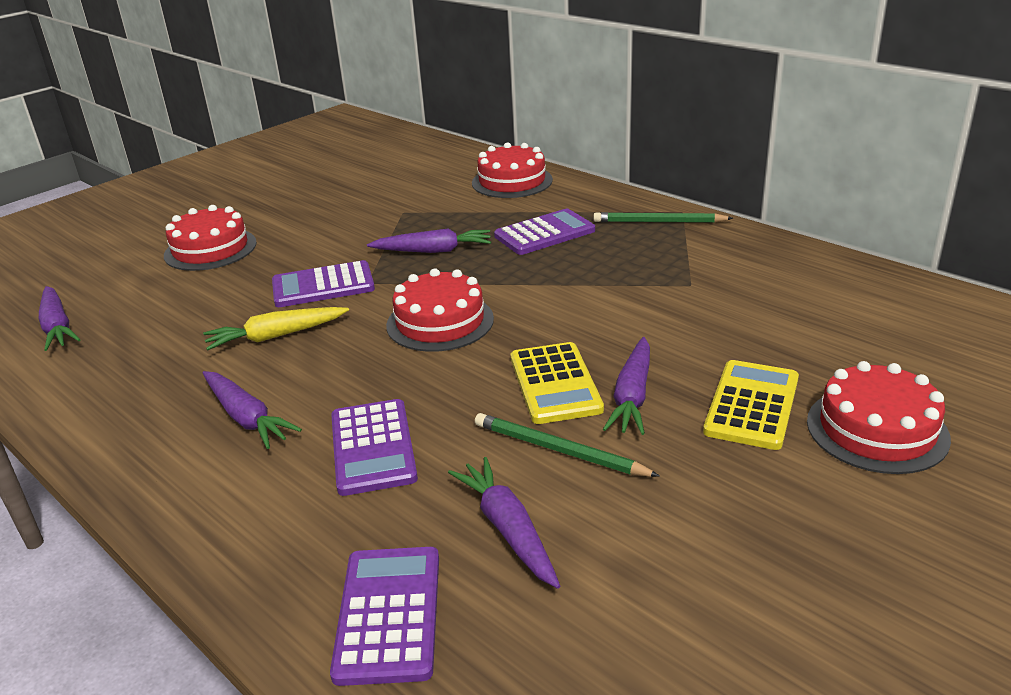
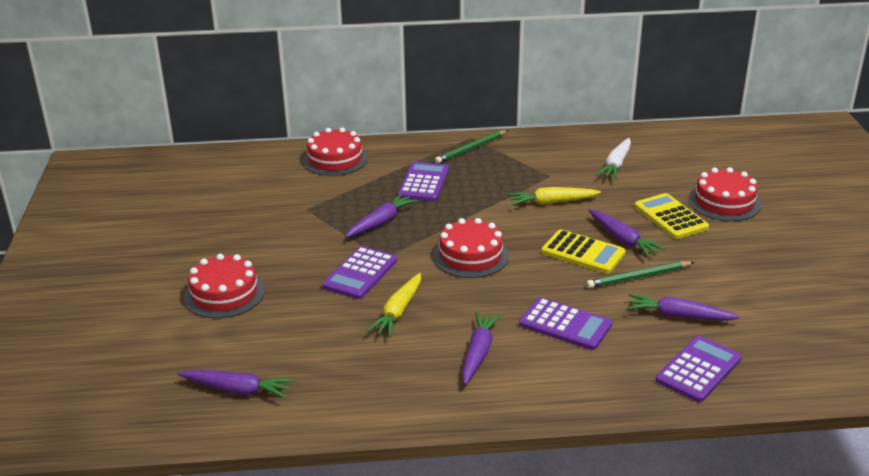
camera: 50 degrees left, 0 degrees up
purple carrot [203,371,302,449] -> purple carrot turned 75 degrees counterclockwise [462,311,501,385]
purple calculator [330,547,439,686] -> purple calculator turned 90 degrees clockwise [656,336,742,402]
none -> yellow carrot [508,187,601,206]
none -> white carrot [596,138,631,180]

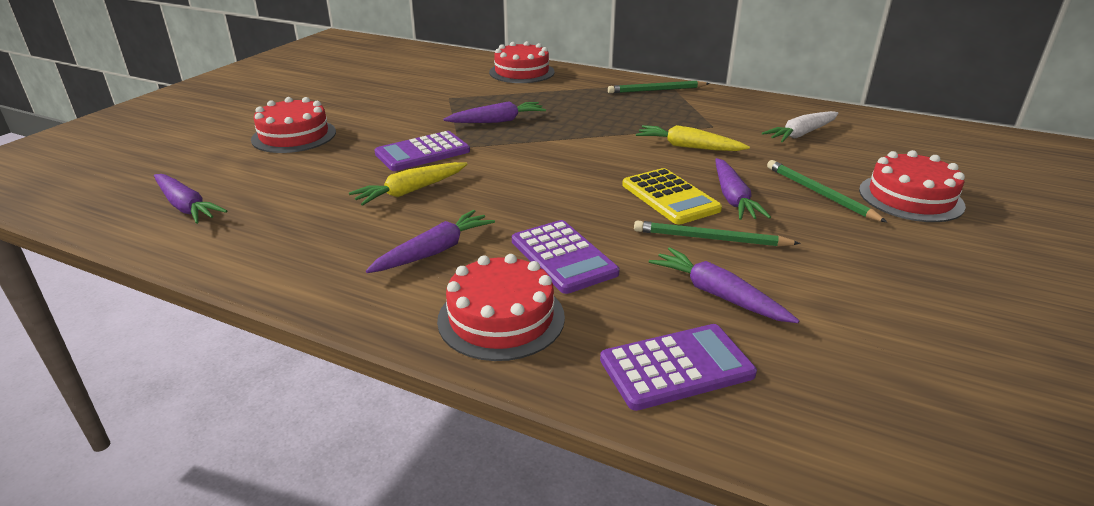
camera: 30 degrees right, 0 degrees up
purple calculator [398,162,449,201] -> none
red cake [433,218,509,278] -> red cake moved to [437,254,565,361]
yellow calculator [634,193,709,239] -> green pencil [767,160,887,222]

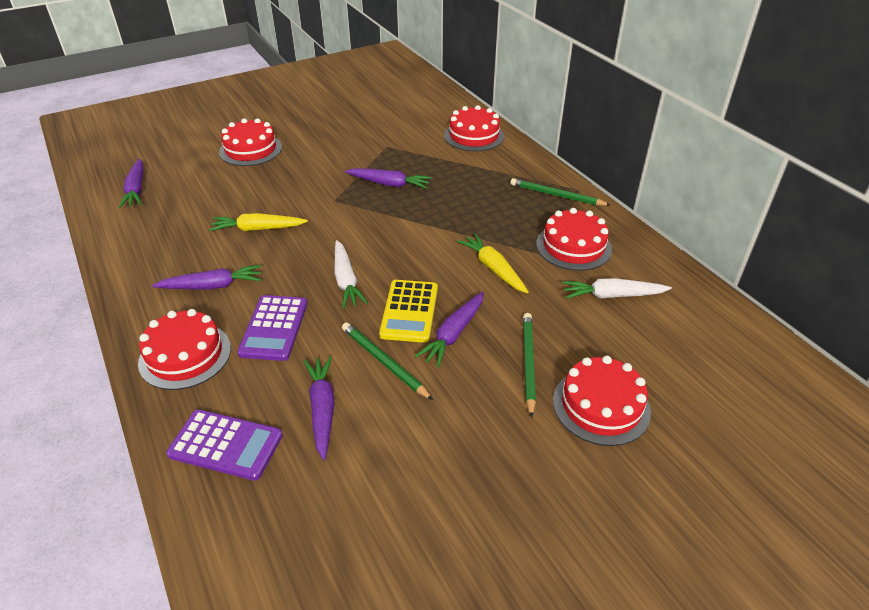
camera: 35 degrees right, 10 degrees up
purple calculator [375,131,470,171] -> none
none -> white carrot [334,240,368,309]
none -> red cake [536,208,612,271]

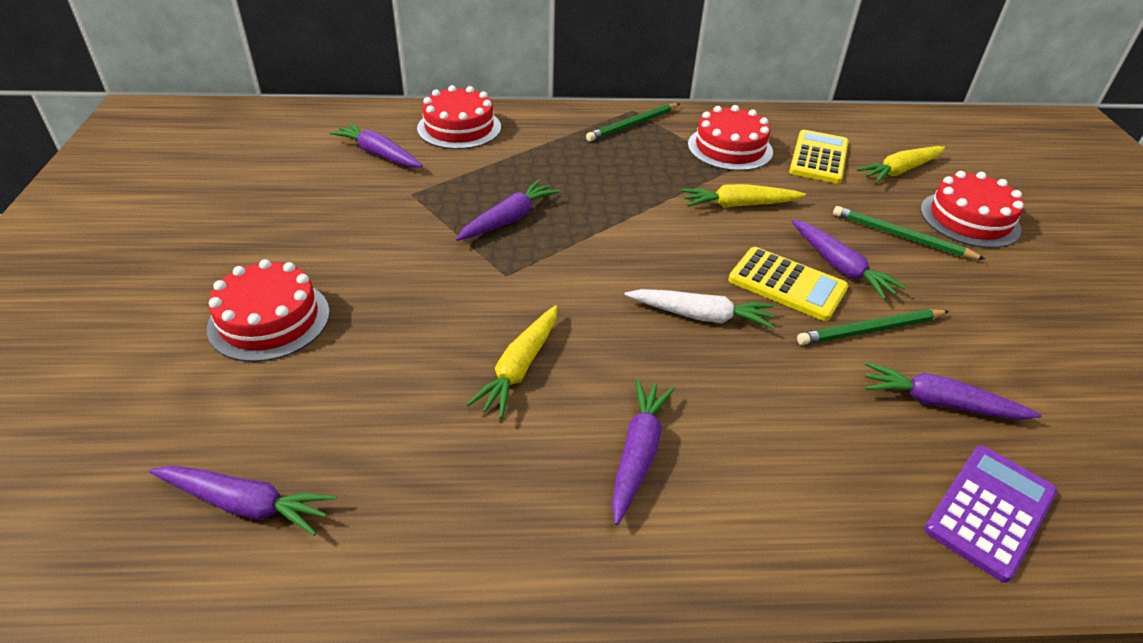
camera: 65 degrees left, 0 degrees up
red cake [138,309,231,390] -> none
purple calculator [237,295,308,361] -> none
white carrot [562,278,672,299] -> yellow calculator [789,130,849,184]
none -> purple carrot [329,123,423,167]
none -> yellow carrot [856,146,945,183]

